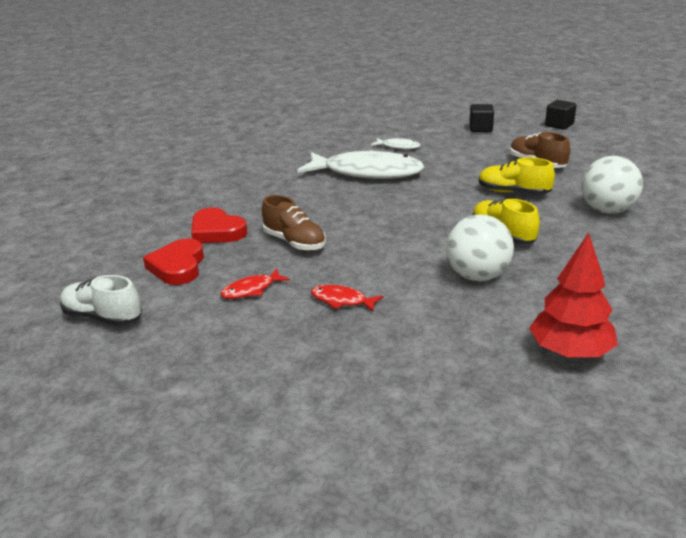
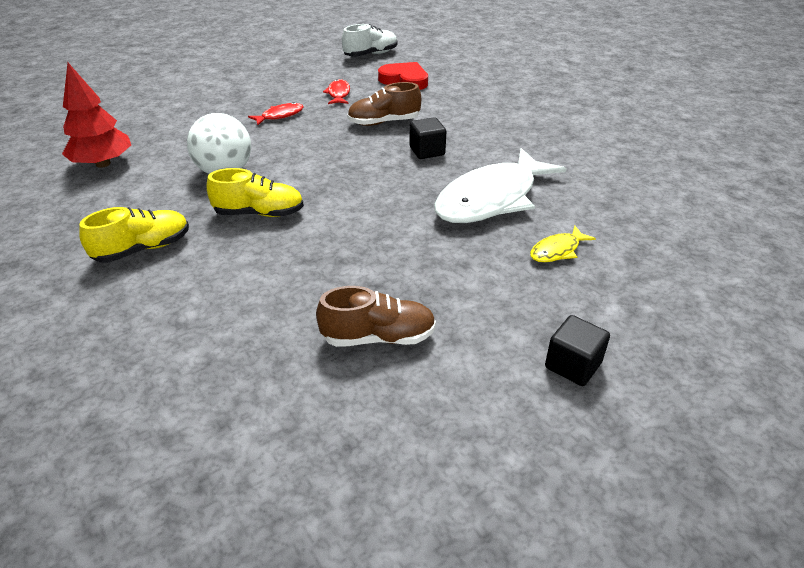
camera: 120 degrees right, 10 degrees up
red heart [191,208,248,243] -> none
white fish [371,138,420,149] -> yellow fish [530,226,596,262]
yellow shoe [479,157,555,195] -> yellow shoe moved to [79,207,189,263]
black cube [545,100,576,130] -> black cube moved to [410,117,446,159]
white ball [582,156,643,214] -> none

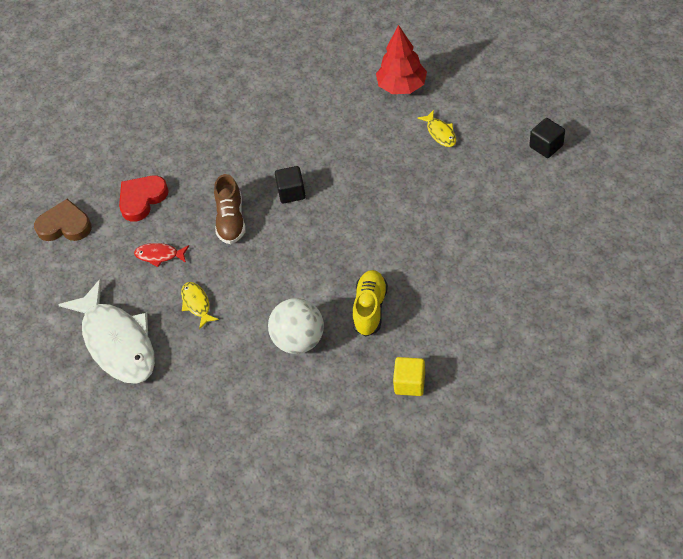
camera: 75 degrees left, 15 degrees up
red tree [62,63,131,168] -> red tree moved to [376,25,427,94]
yellow shoe [79,207,189,263] -> yellow cube [393,357,425,396]
red fish [248,102,303,126] -> yellow fish [181,282,219,329]
brown shoe [316,286,436,347] -> none
white shoe [342,24,398,57] -> brown heart [34,199,92,241]
white fish [434,148,566,223] -> white fish moved to [58,278,155,384]

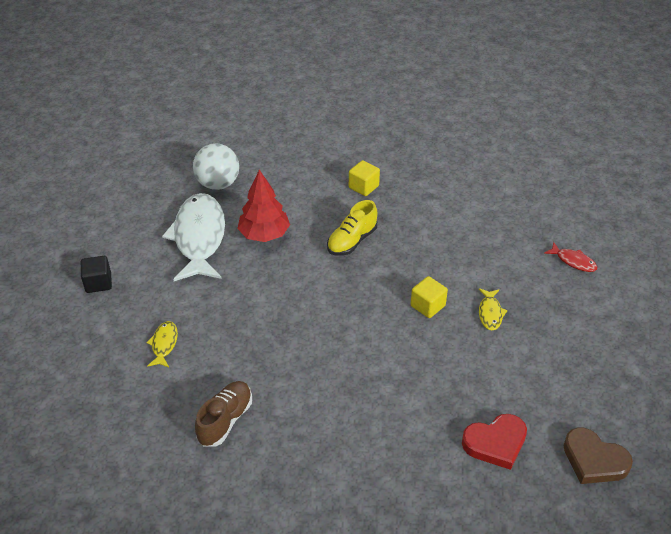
camera: 155 degrees left, 10 degrees down
white fish [58,278,155,384] -> white fish moved to [162,193,225,281]
red fish [134,243,189,267] -> red fish moved to [544,242,597,272]
brown shoe [214,174,246,244] -> brown shoe moved to [195,381,252,447]
white ball [268,298,324,354] -> white ball moved to [193,143,239,190]
black cube [275,166,306,203] -> none
red tree [376,25,427,94] -> red tree moved to [237,170,290,242]
none -> yellow cube [411,276,448,318]

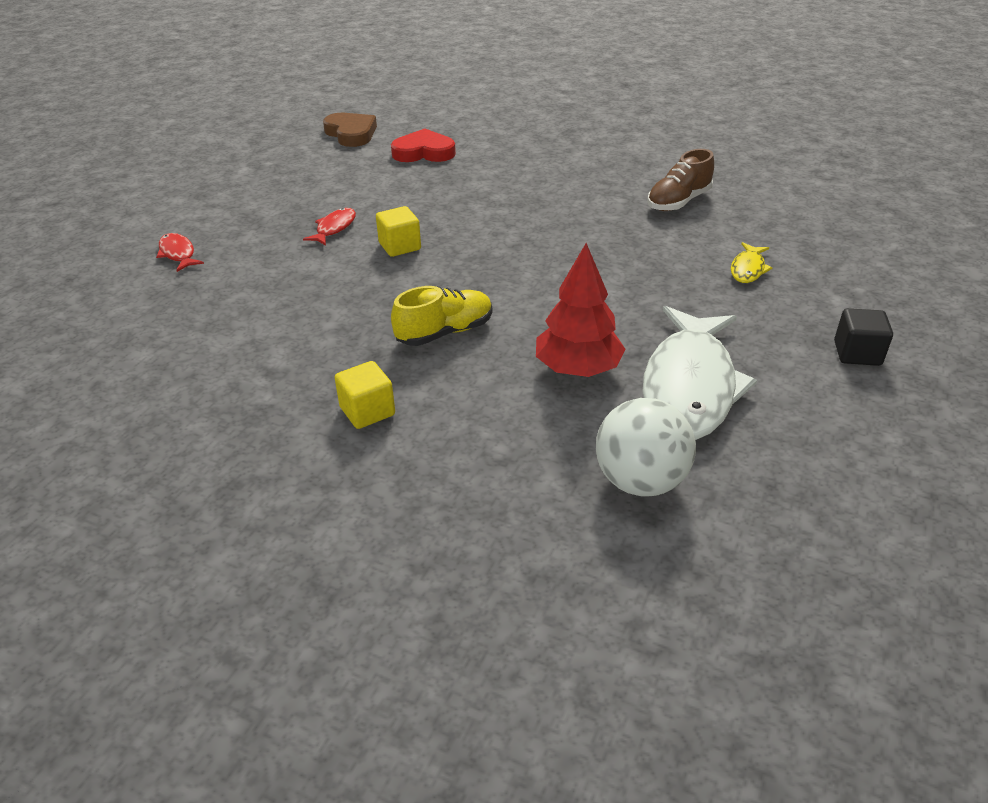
camera: 160 degrees left, 5 degrees down
yellow fish [479,288,508,331] -> red fish [303,208,356,245]

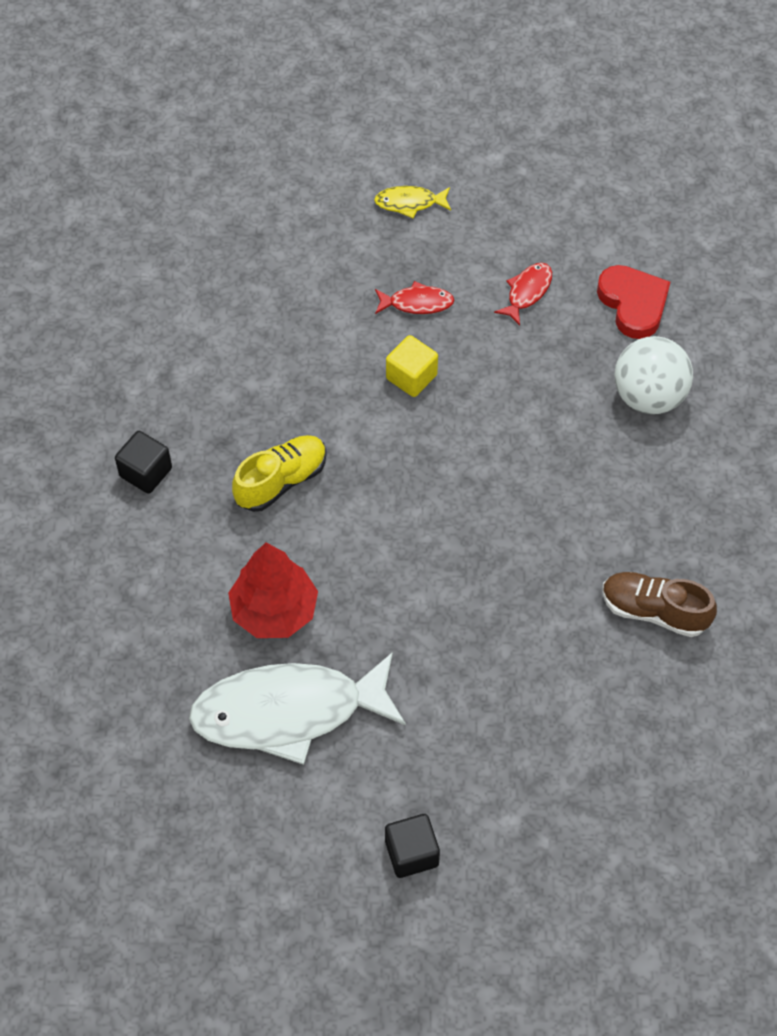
camera: 65 degrees right, 20 degrees up
red fish [156,233,204,272] -> red fish moved to [494,263,552,326]
brown heart [323,113,377,147] -> none
yellow cube [334,361,395,429] -> black cube [115,431,172,494]
yellow shoe [391,286,492,346] -> yellow shoe turned 75 degrees counterclockwise [232,435,327,512]
white ball [596,398,696,497] -> white ball moved to [614,336,693,414]
yellow fish [731,242,772,283] -> yellow fish moved to [374,186,451,218]

